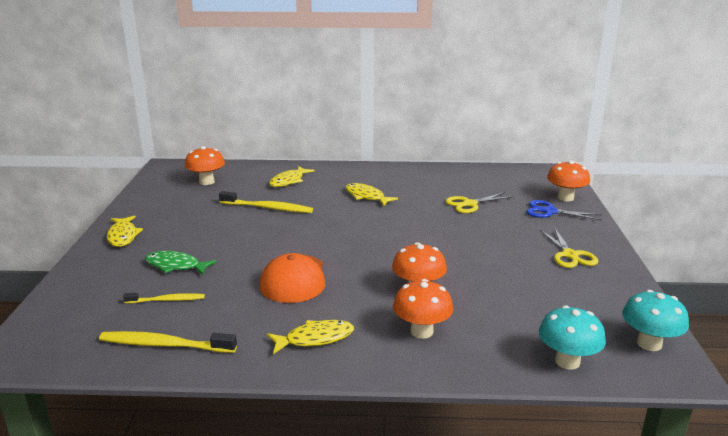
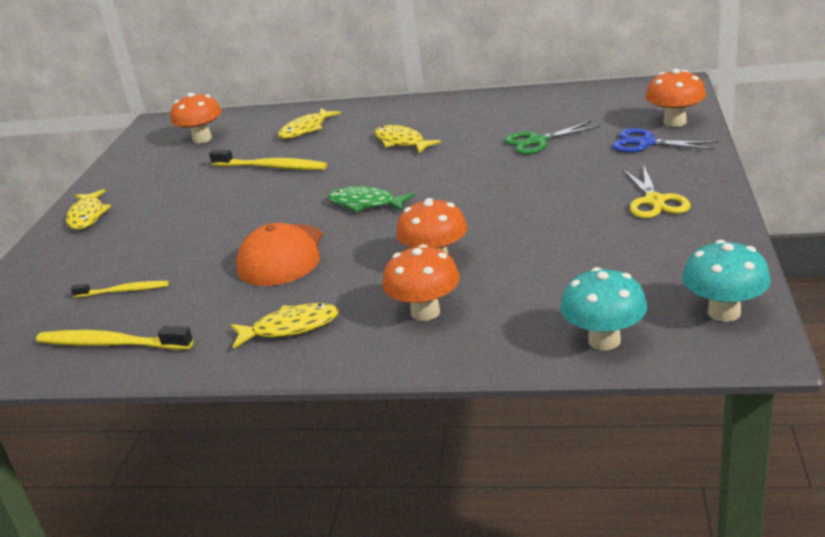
camera: 10 degrees right, 5 degrees up
green fish [145,251,217,275] -> green fish moved to [328,186,415,212]
yellow scissors [445,192,514,213] -> green scissors [504,121,600,155]

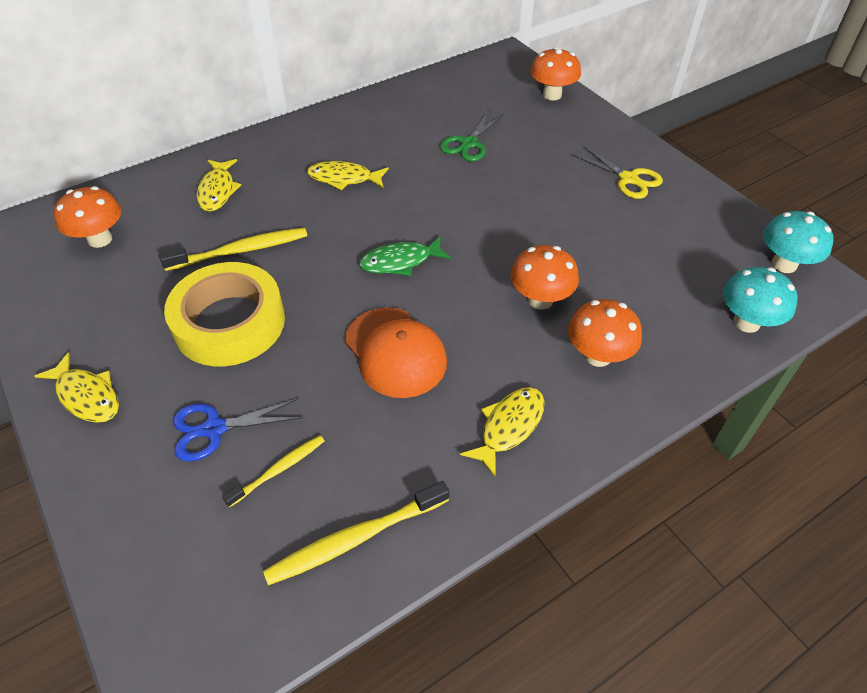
camera: 45 degrees left, 20 degrees up
blue scissors [612,128,718,153] -> blue scissors moved to [173,398,302,461]
none -> yellow tape [164,262,285,366]

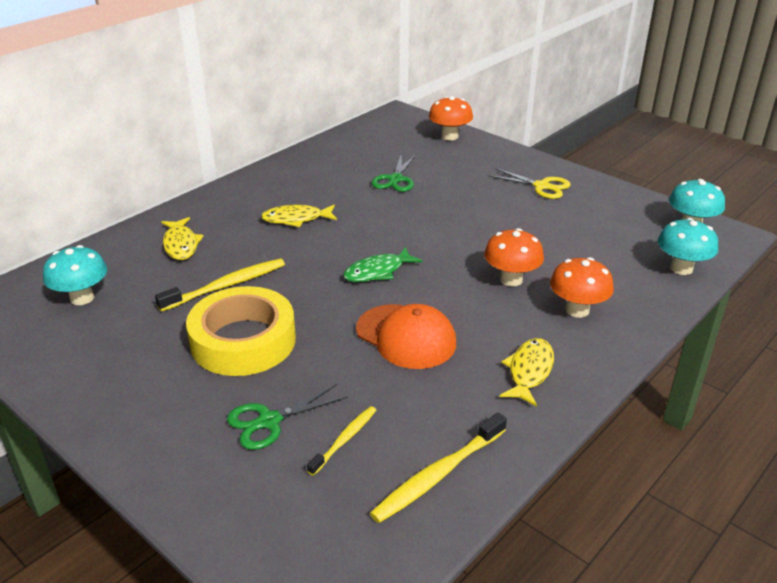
camera: 15 degrees left, 15 degrees down
yellow fish [35,352,119,423] -> none
orange mushroom [54,186,121,248] -> turquoise mushroom [43,245,107,305]
blue scissors [173,398,302,461] -> green scissors [227,384,348,450]

